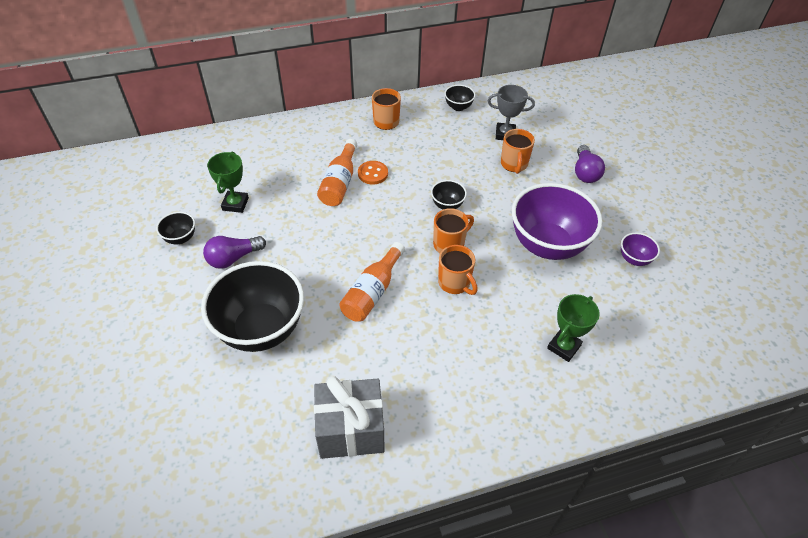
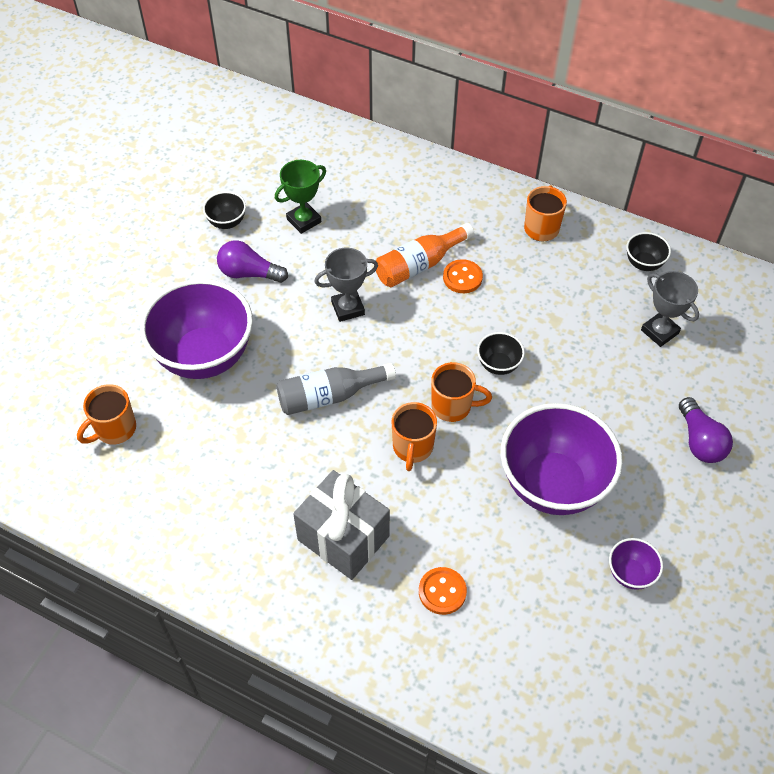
camera: 45 degrees right, 5 degrees up
black bowl [201,261,304,352] -> purple bowl [140,279,253,379]
grey gift [314,376,385,459] -> grey gift moved to [293,470,390,580]
orange bottle [339,242,405,322] -> grey bottle [277,363,396,415]
orange mug [501,129,535,174] -> orange mug moved to [77,384,136,444]
green trophy [547,294,600,362] -> orange button [419,567,467,615]
purple light bulb [575,145,605,183] -> purple light bulb turned 60 degrees counterclockwise [679,397,733,463]
none -> grey trophy [315,248,378,322]

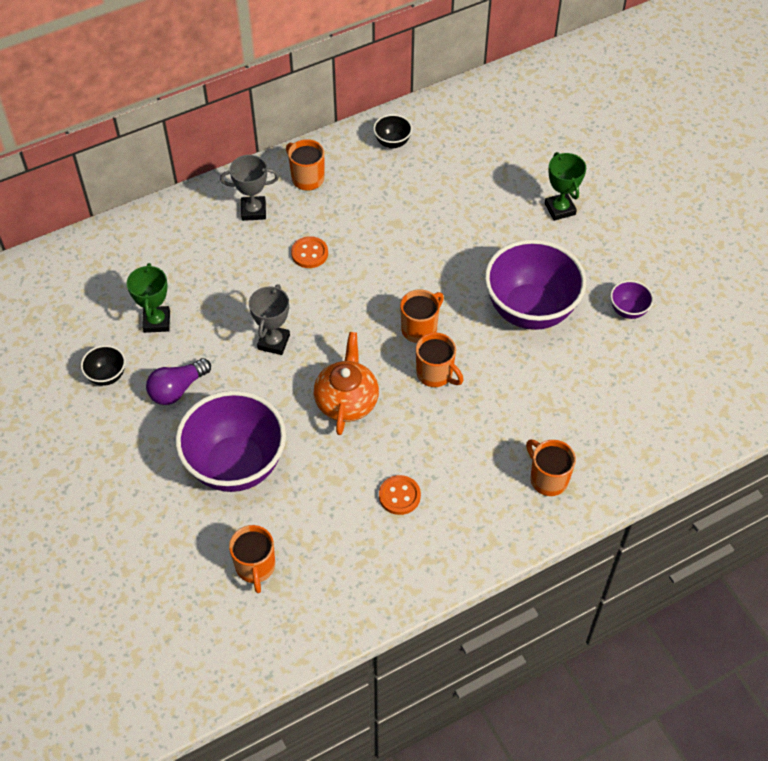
camera: 55 degrees left, 0 degrees up
grey bottle [277,363,396,415] -> orange teapot [314,332,379,435]
grey gift [293,470,390,580] -> none
orange bottle [376,223,474,287] -> none
orange button [419,567,467,615] -> orange button moved to [379,475,421,515]
black bowl [477,332,525,375] -> none
grey trophy [641,271,699,347] -> grey trophy moved to [220,155,279,221]
purple light bulb [679,397,733,463] -> green trophy [545,152,586,221]
none -> orange mug [526,439,576,496]

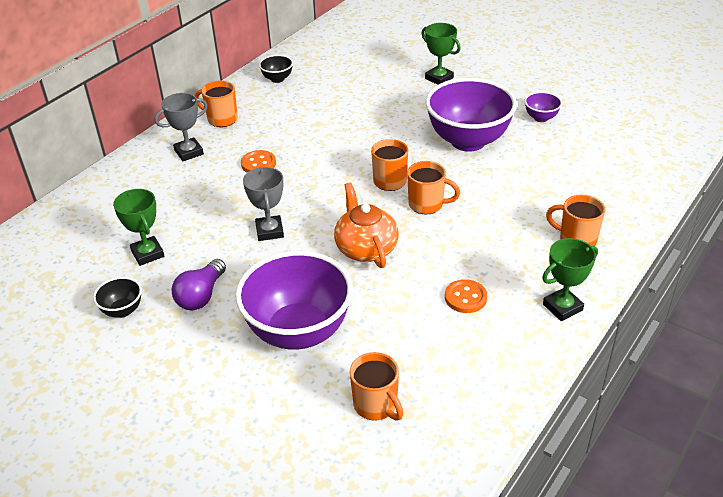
camera: 25 degrees left, 15 degrees down
none -> green trophy [542,238,598,321]

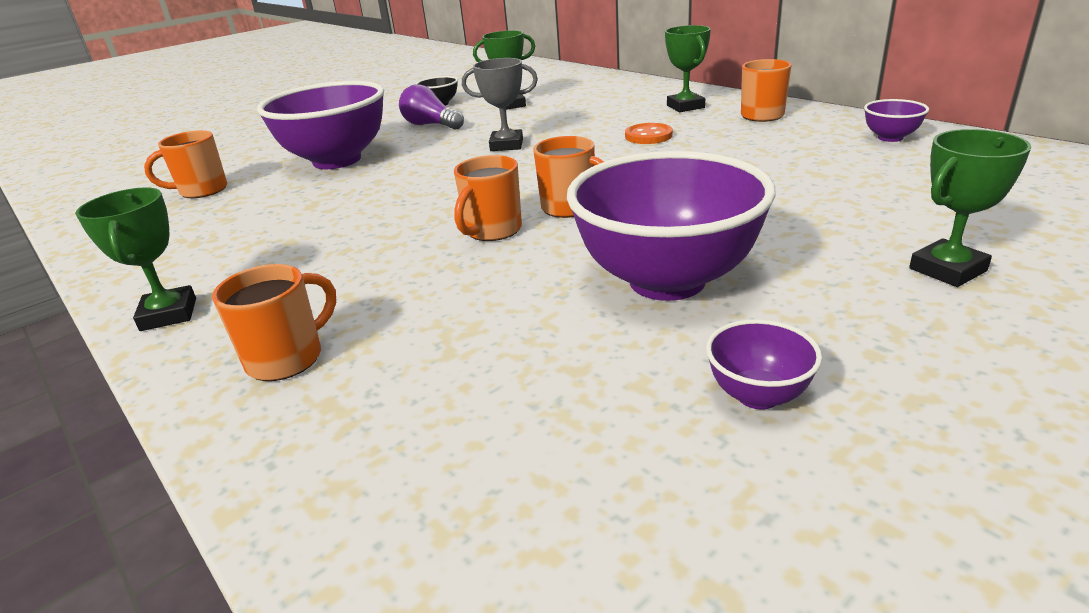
camera: 105 degrees right, 10 degrees down
grey trophy [155,93,208,161] -> green trophy [665,25,711,112]
black bowl [259,55,293,83] -> purple bowl [864,99,929,142]
orange teapot [334,182,399,268] -> none
orange button [445,279,487,313] -> none

